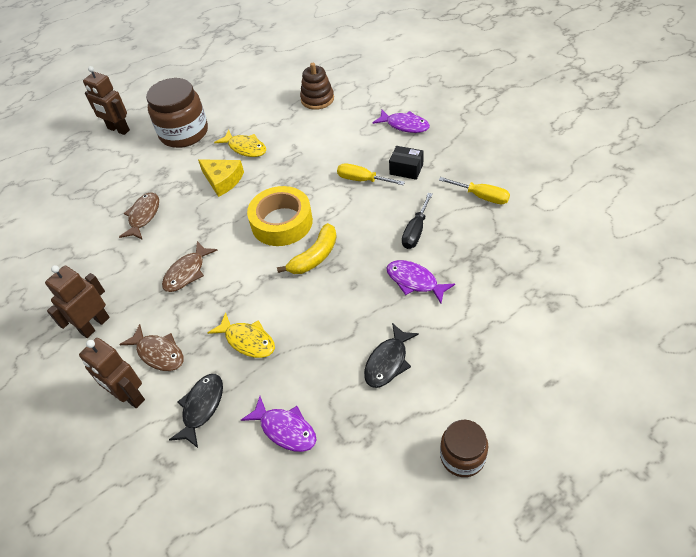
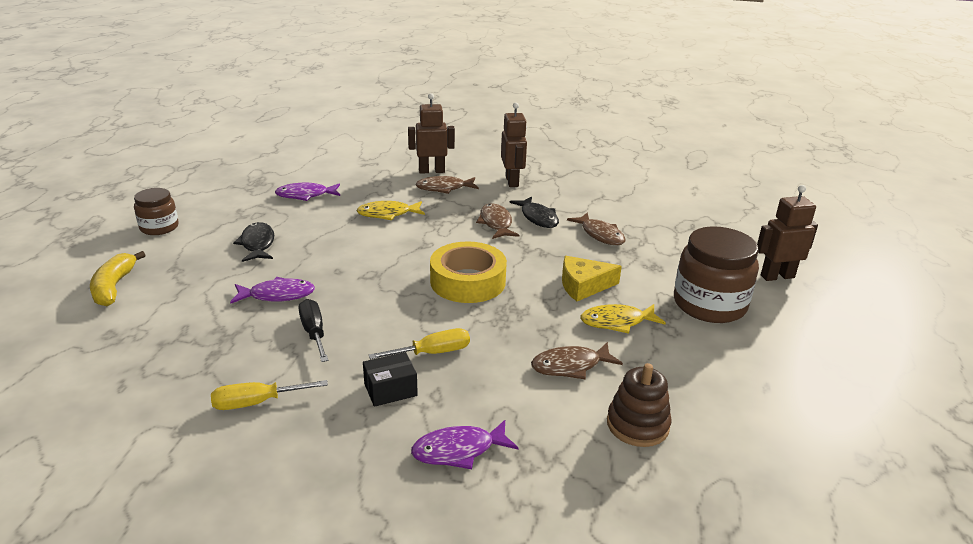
camera: 130 degrees right, 20 degrees down
black fish [169,374,223,448] -> black fish moved to [510,196,559,228]
yellow banana [277,223,337,274] -> yellow banana moved to [90,251,145,306]
none -> brown fish [531,342,623,380]

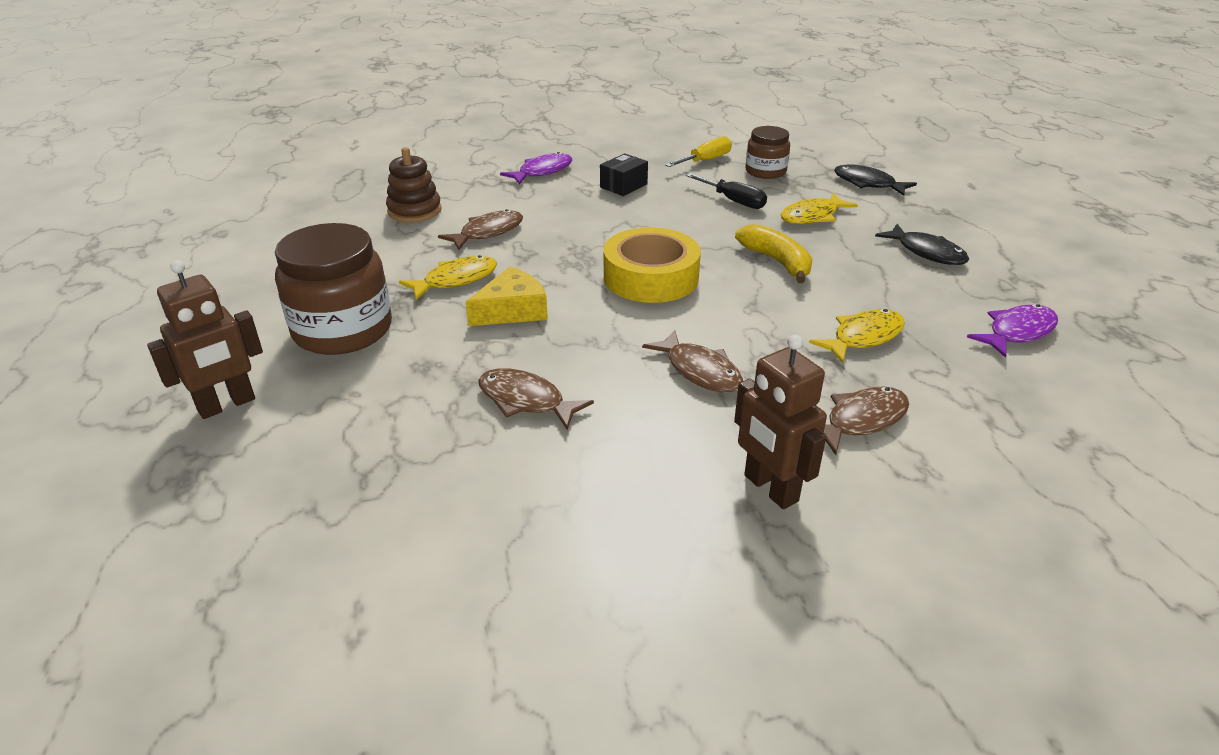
camera: 155 degrees right, 5 degrees up
yellow banana [90,251,145,306] -> yellow banana moved to [735,224,813,283]
brown jar [134,188,179,235] -> brown jar moved to [746,126,790,179]
purple fish [230,277,315,304] -> yellow fish [781,193,858,224]
yellow screwdriver [369,328,470,359] -> none
brown robot [408,93,455,174] -> none
black fish [510,196,559,228] -> black fish moved to [834,164,917,196]

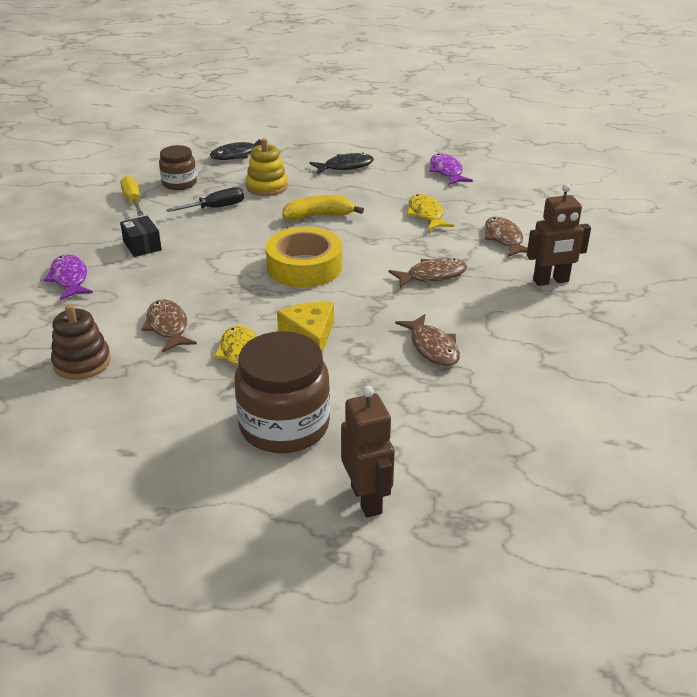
camera: 70 degrees left, 0 degrees up
brown fish [478,368,594,430] -> brown fish turned 75 degrees counterclockwise [395,314,460,366]
yellow fish [781,193,858,224] -> yellow stacking toy [246,138,288,196]

